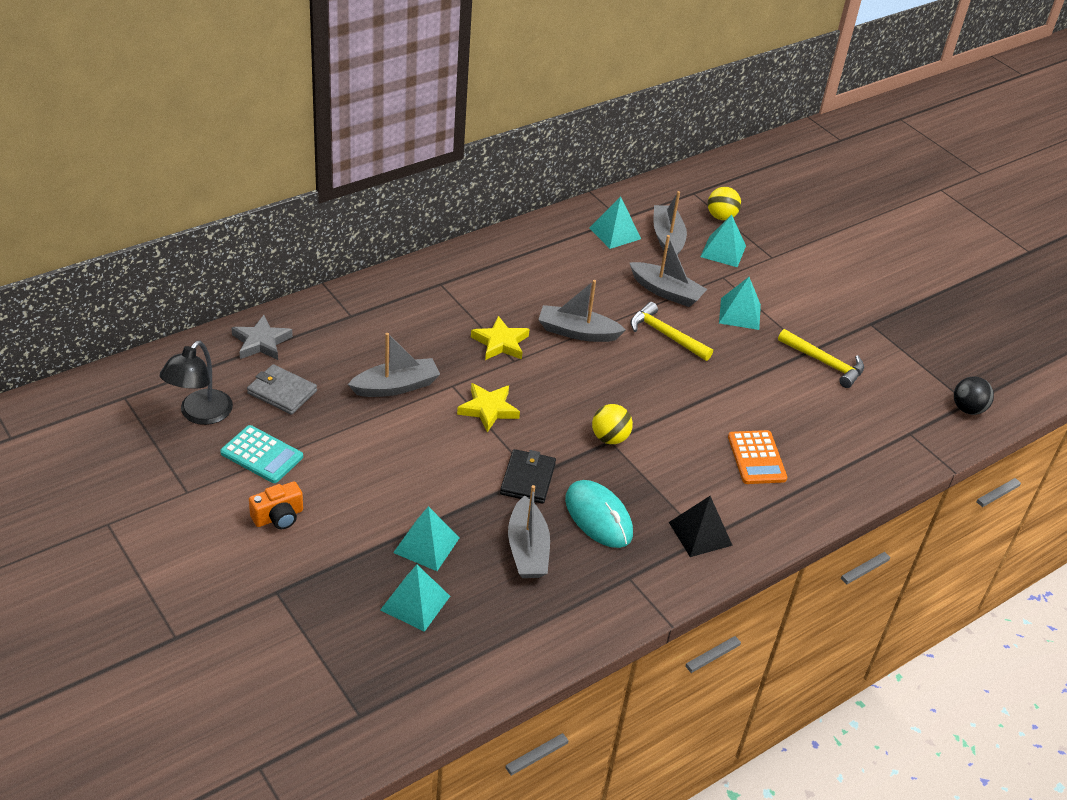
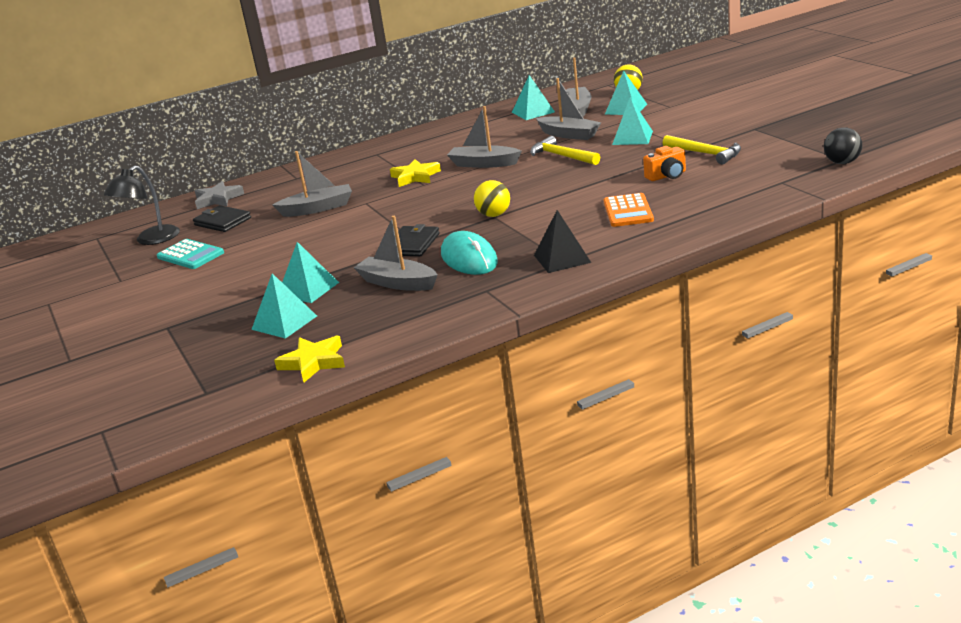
camera: 15 degrees right, 15 degrees down
grey wallet [247,364,317,415] -> black wallet [193,205,251,232]
orange camera [249,481,303,529] -> orange camera moved to [643,146,686,181]
yellow star [457,383,520,433] -> yellow star moved to [274,336,345,382]
grey boat [508,485,550,578] -> grey boat turned 120 degrees clockwise [354,216,438,291]

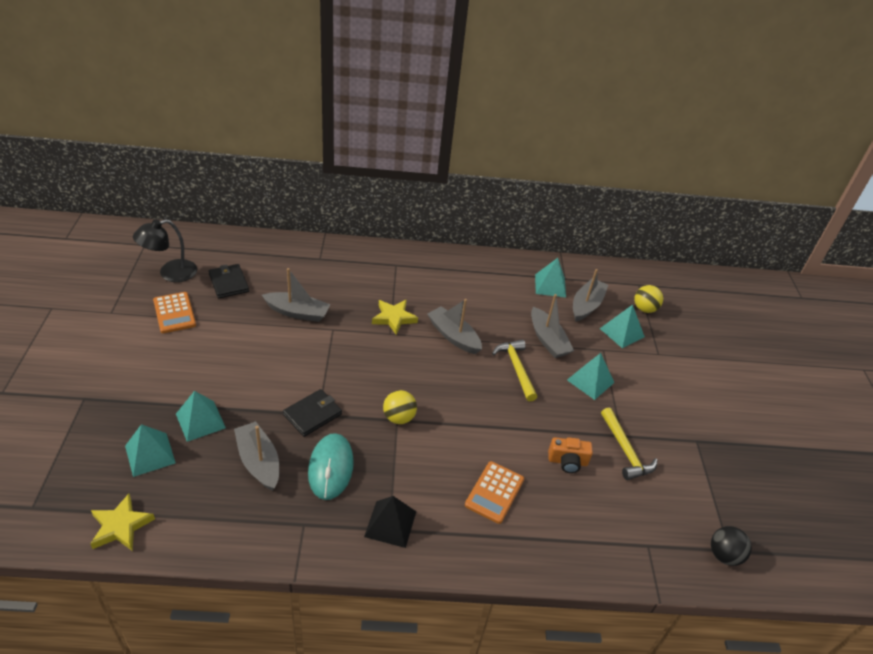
camera: 20 degrees right, 15 degrees up
turquoise calculator [157,239,224,269] -> orange calculator [153,292,196,333]
grey star [195,181,244,209] -> none

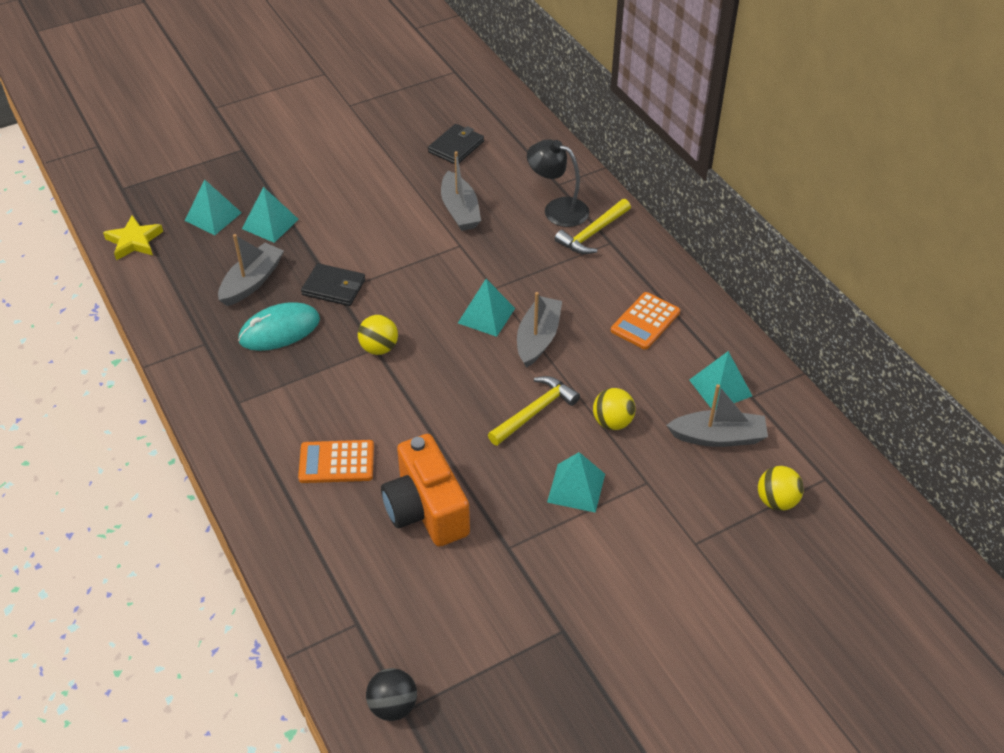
camera: 65 degrees right, 5 degrees up
black lamp [133,219,197,282] -> black lamp moved to [527,139,589,227]
orange calculator [153,292,196,333] -> orange calculator moved to [611,292,680,350]
black pyramid [364,496,416,548] -> none
yellow star [372,300,418,335] -> none
grey boat [531,294,574,358] -> yellow ball [593,388,635,430]
orange camera [548,437,593,473] -> orange camera [381,434,470,547], size x1.91
turquoise pyramid [600,305,645,348] -> turquoise pyramid moved to [458,279,515,337]
yellow hammer [601,408,658,480] -> yellow hammer moved to [555,199,631,254]

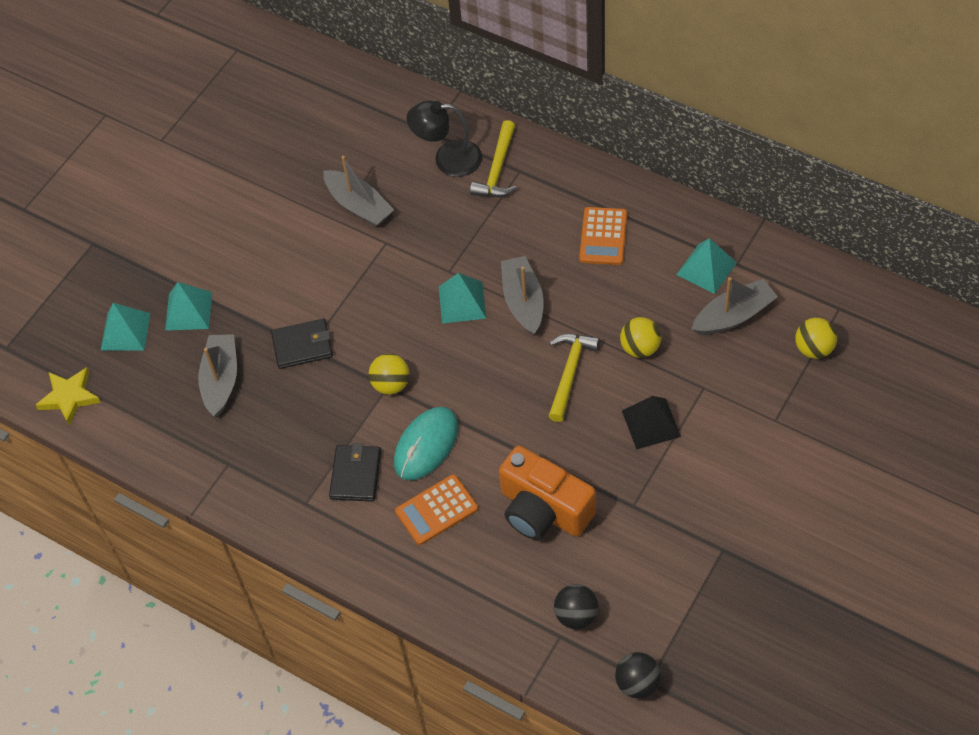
camera: 25 degrees left, 10 degrees up
turquoise mouse [238,302,320,351] -> turquoise mouse moved to [394,407,458,481]
black wallet [428,124,484,164] -> black wallet moved to [329,443,381,502]
turquoise pyramid [547,452,605,513] -> black pyramid [622,396,681,450]
none -> black ball [554,584,599,629]

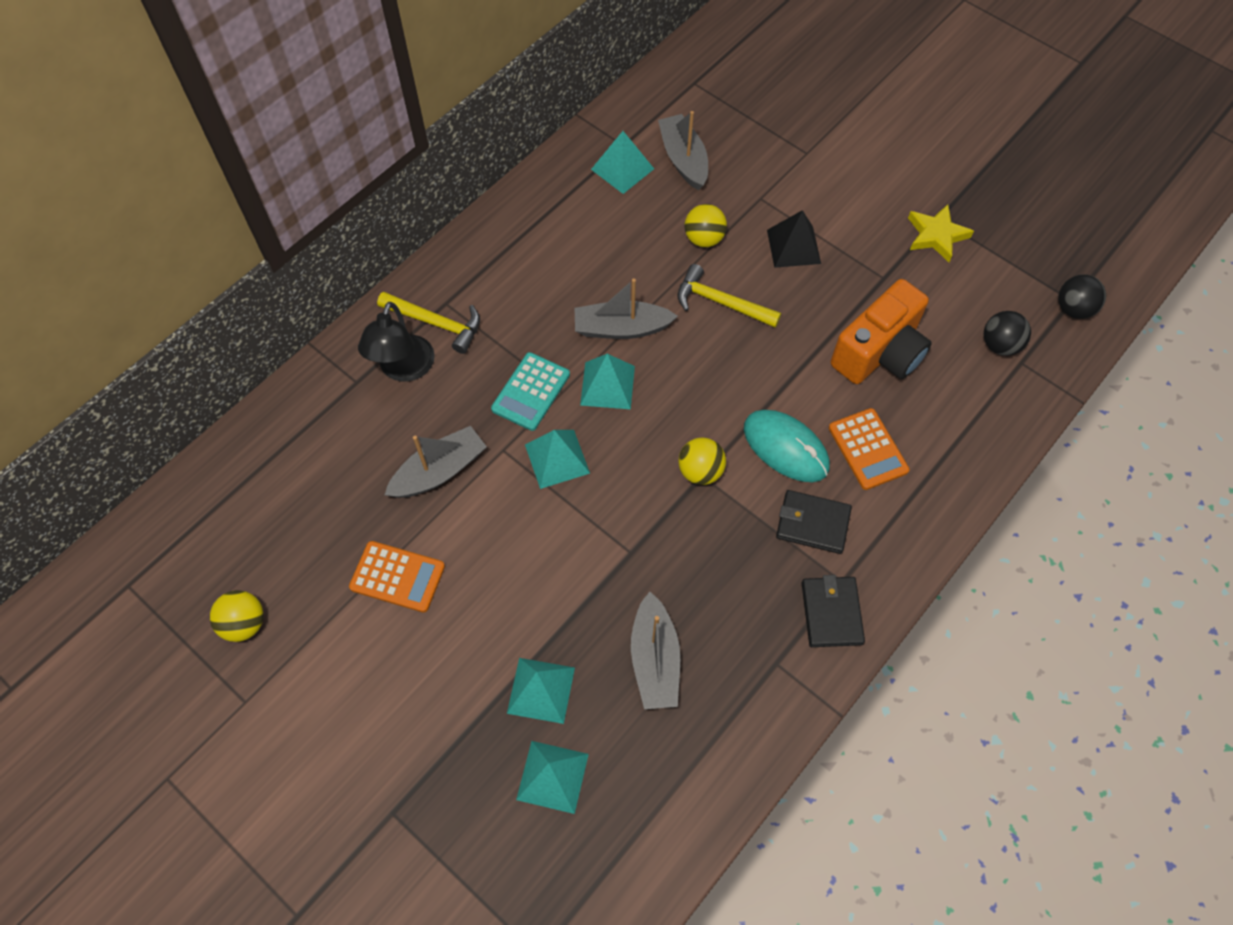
camera: 85 degrees left, 5 degrees up
yellow star [36,367,101,426] -> yellow star moved to [908,204,974,262]
grey boat [198,334,237,417] -> grey boat turned 105 degrees counterclockwise [631,592,680,709]
black wallet [271,319,333,369] -> black wallet moved to [802,575,865,647]
orange calculator [579,207,627,265] -> orange calculator moved to [349,541,445,613]
yellow ball [795,318,837,359] -> yellow ball moved to [210,590,264,642]
none -> turquoise calculator [491,352,570,431]
none -> turquoise pyramid [525,430,590,489]

